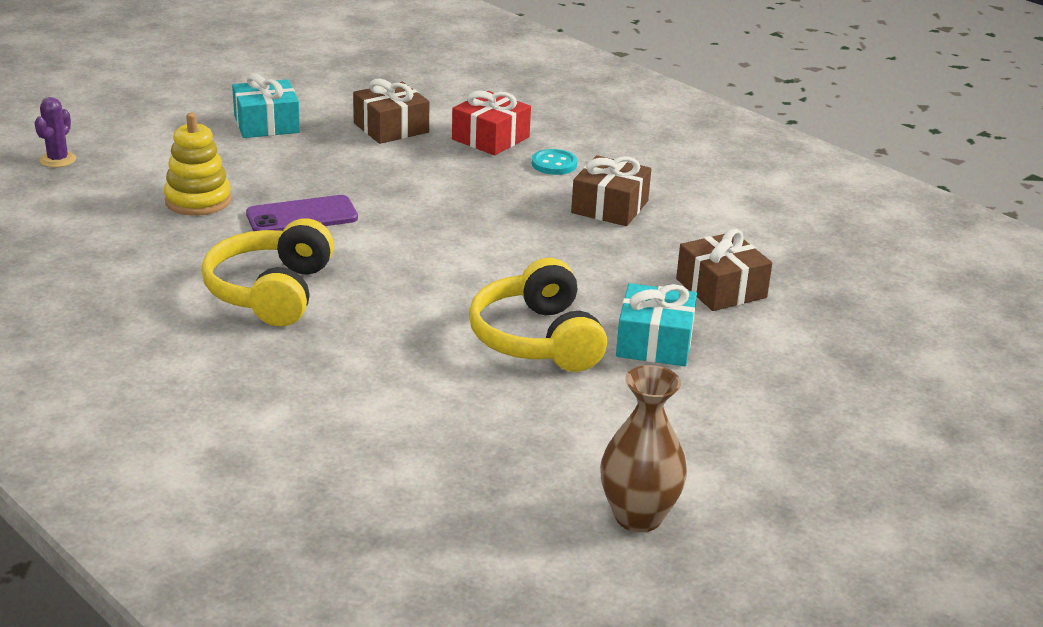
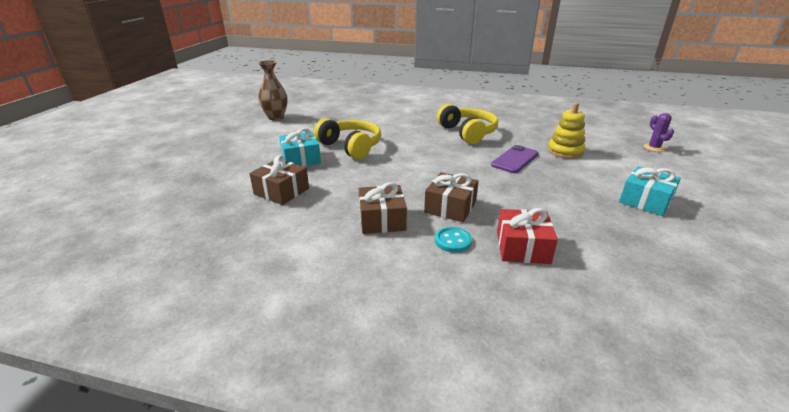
camera: 150 degrees right, 0 degrees up
brown gift [353,79,429,144] -> brown gift moved to [424,172,479,222]

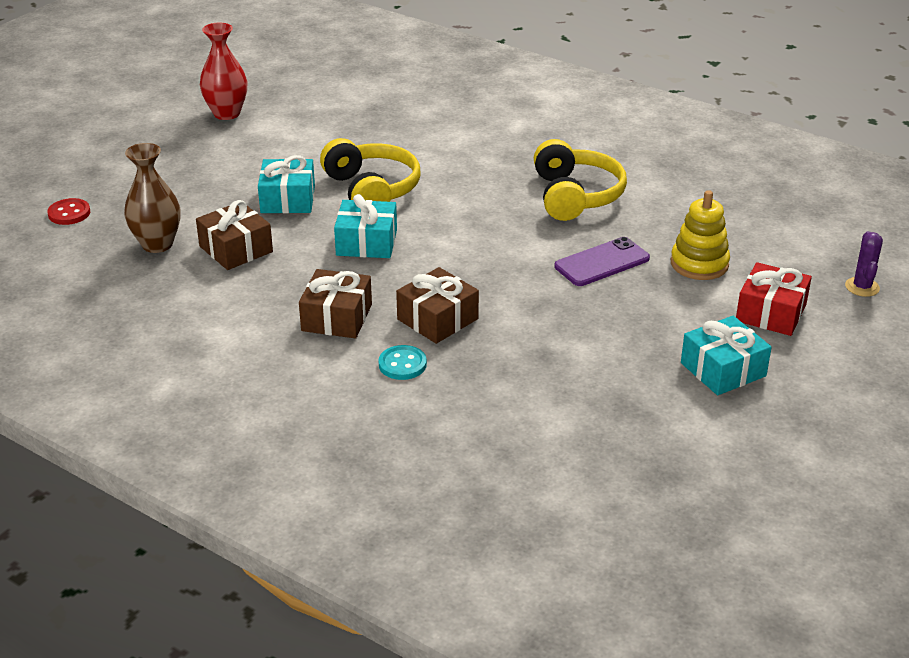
camera: 20 degrees right, 5 degrees up
brown vase [258,60,288,120] -> brown vase moved to [124,143,181,253]
red gift [497,208,558,264] -> red gift moved to [736,262,812,336]
none -> red button [47,198,90,225]
none -> red vase [200,23,247,120]
none -> turquoise gift [334,194,397,258]

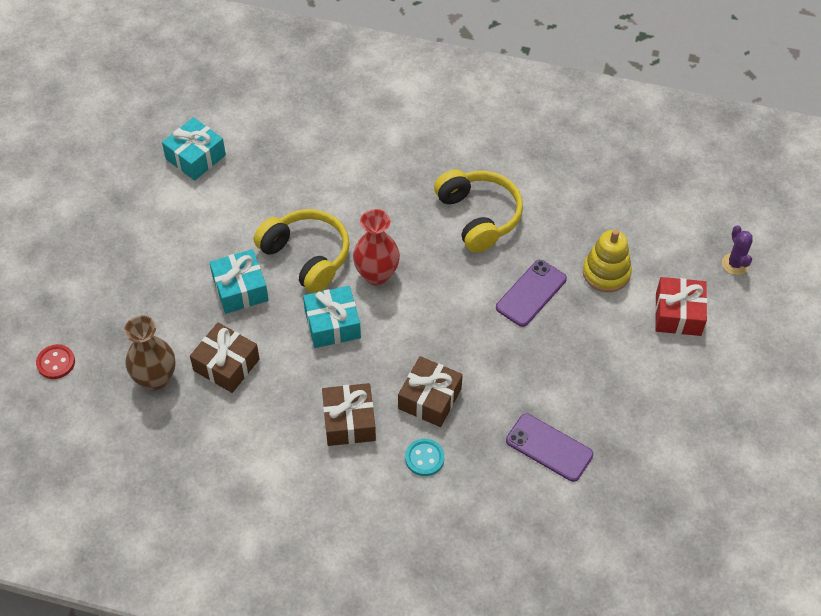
camera: 20 degrees left, 20 degrees up
red vase [200,23,247,120] -> red vase moved to [353,209,400,286]
turquoise gift [681,316,772,395] -> turquoise gift moved to [162,117,226,181]
none -> purple phone [506,413,593,482]

